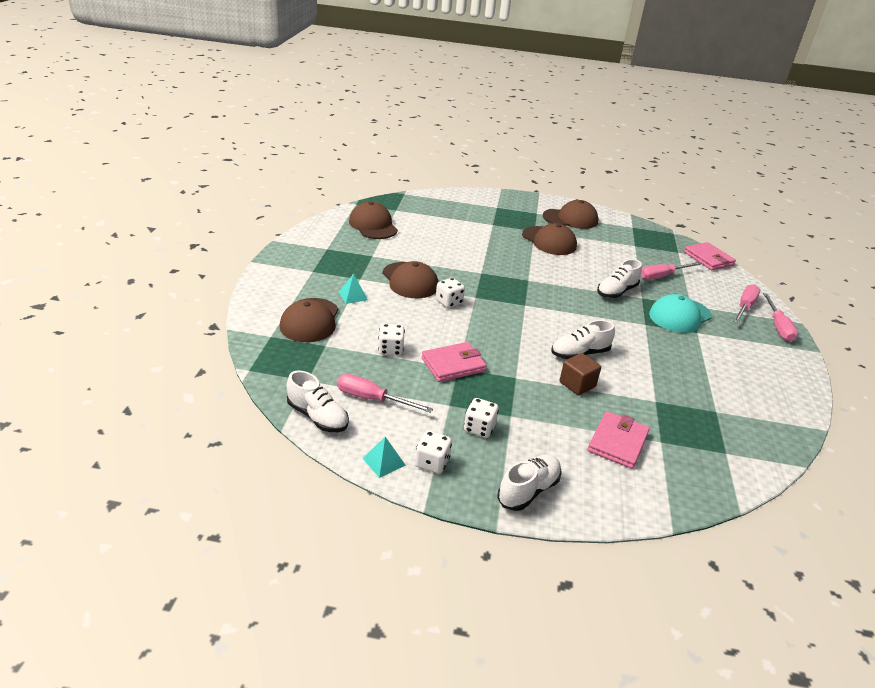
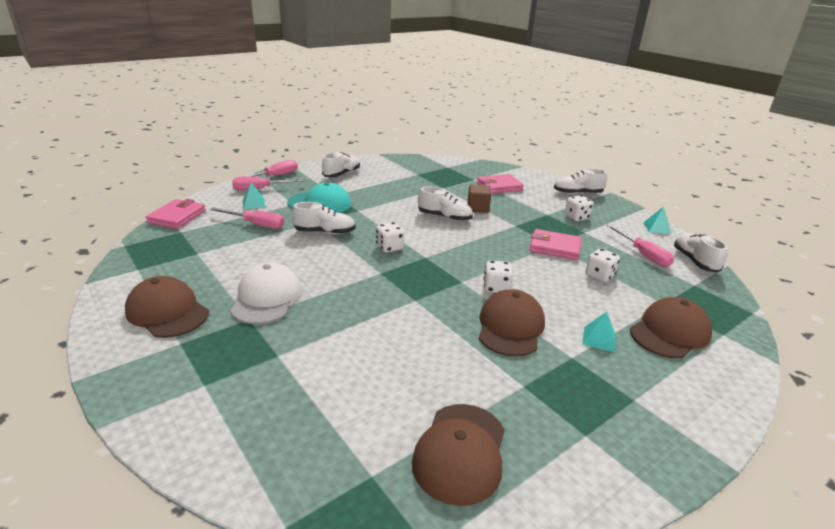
camera: 135 degrees left, 5 degrees down
white dice [415,431,452,474] -> white dice moved to [376,222,404,253]
brown cap [522,223,577,255] -> white cap [230,262,302,324]
none -> turquoise pyramid [243,182,265,209]
none -> white shoe [322,152,360,177]

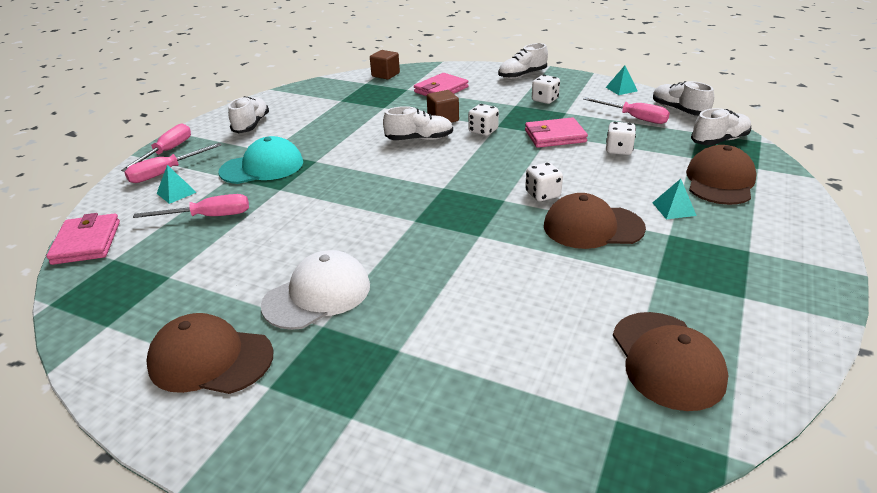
camera: 25 degrees left, 5 degrees up
white cap [230,262,302,324] -> white cap turned 75 degrees clockwise [261,250,370,330]
white shoe [292,202,355,235] -> white shoe moved to [691,108,751,145]
white dice [376,222,404,253] -> white dice moved to [468,104,499,136]
brown cap [479,289,545,357] -> brown cap turned 75 degrees counterclockwise [544,193,646,249]
none -> brown cube [370,50,400,80]

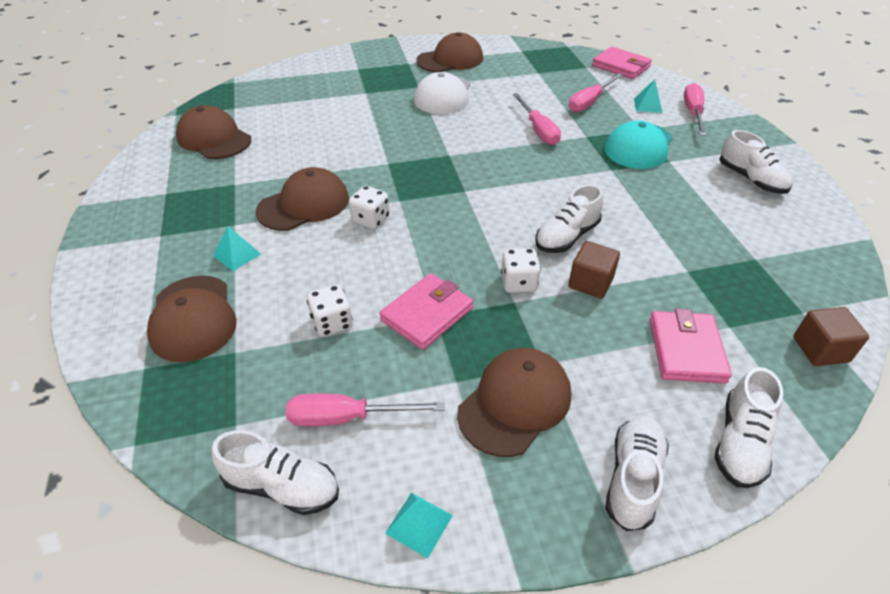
camera: 140 degrees right, 10 degrees up
pink screwdriver [121,124,191,172] -> pink screwdriver moved to [512,93,561,145]
white dice [532,75,560,104] -> brown cap [457,348,571,457]
white shoe [691,108,751,145] -> white shoe moved to [715,367,783,488]

